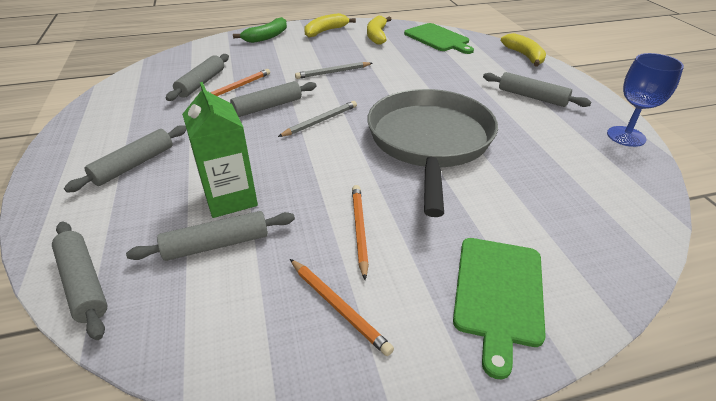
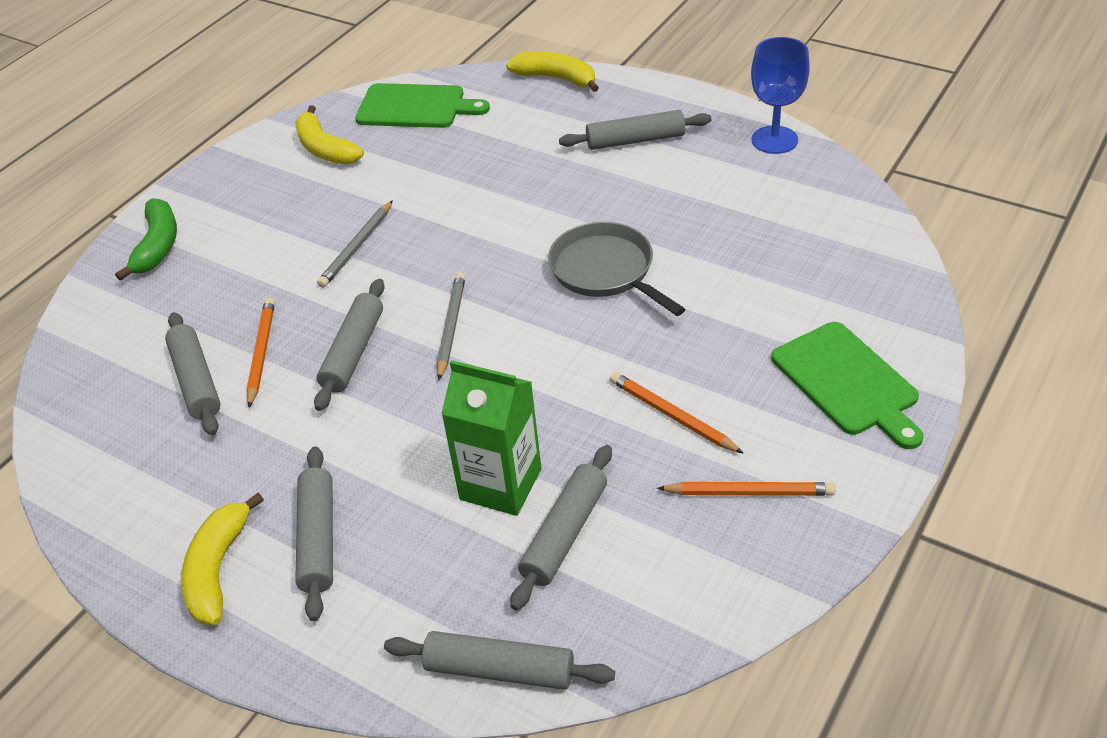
camera: 40 degrees left, 5 degrees up
yellow banana [304,13,356,37] -> yellow banana moved to [181,493,264,625]
grey pan [367,89,498,217] -> grey pan [548,222,685,316], size x0.58

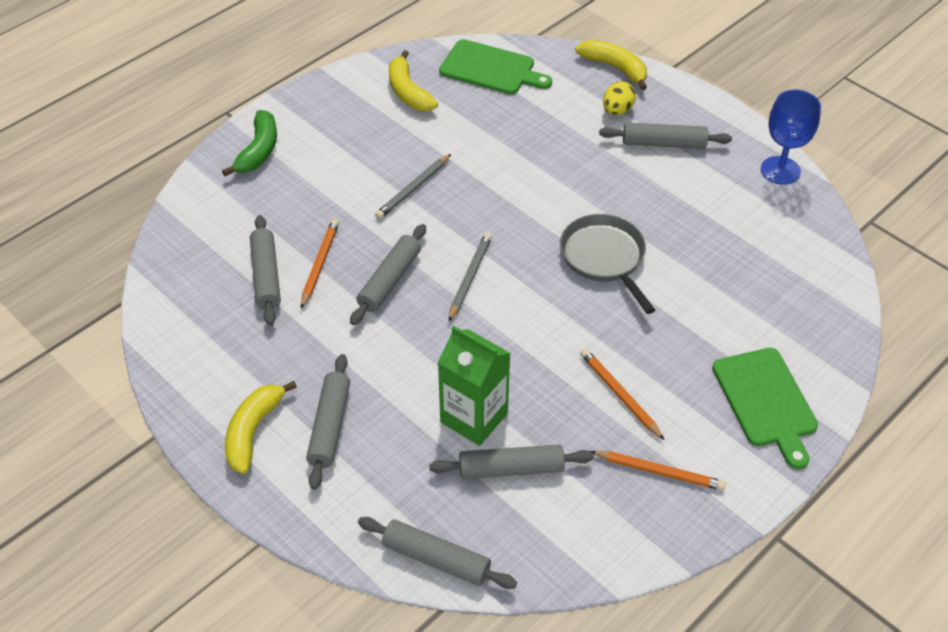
camera: 10 degrees right, 5 degrees up
grey rolling pin [510,445,612,610] -> grey rolling pin turned 45 degrees clockwise [429,444,594,479]
none -> yellow egg [603,82,636,115]

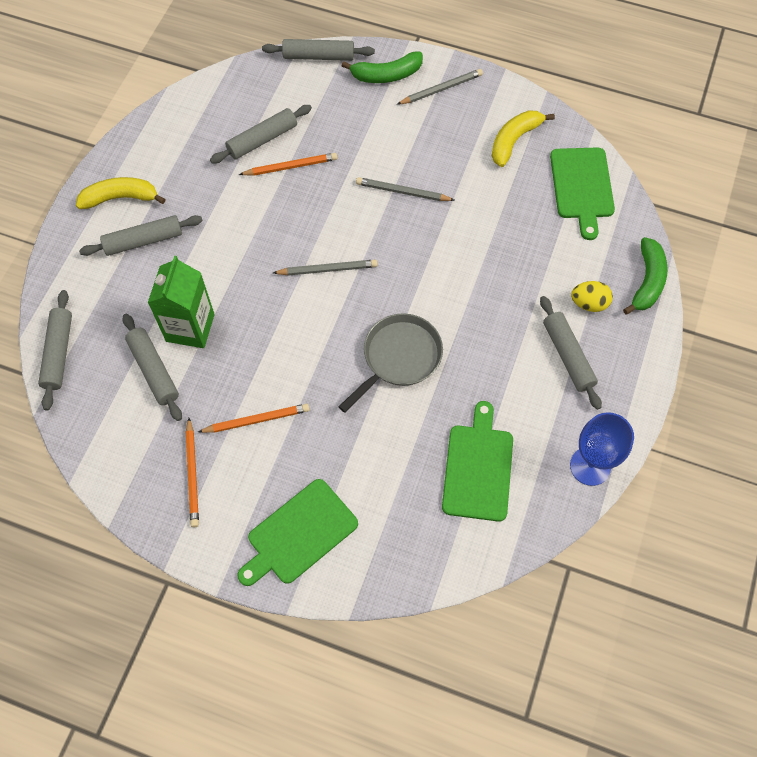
camera: 65 degrees right, 15 degrees up
grey rolling pin [350,224,426,325] -> grey rolling pin moved to [262,39,375,61]
yellow banana [575,40,647,90] -> green banana [623,237,668,315]
orange pencil [580,348,664,440] -> orange pencil turned 45 degrees clockwise [198,404,310,433]
none -> grey pencil [397,69,483,104]
none -> green cutting board [442,401,513,522]

